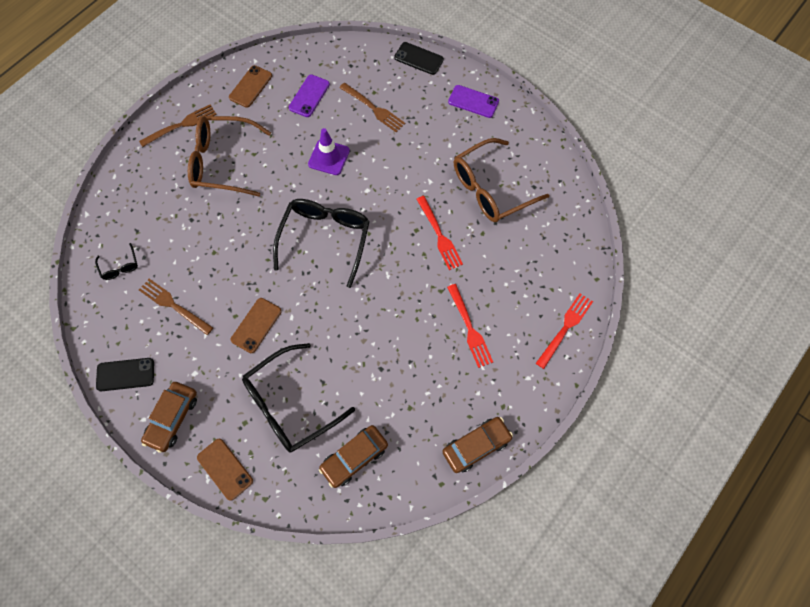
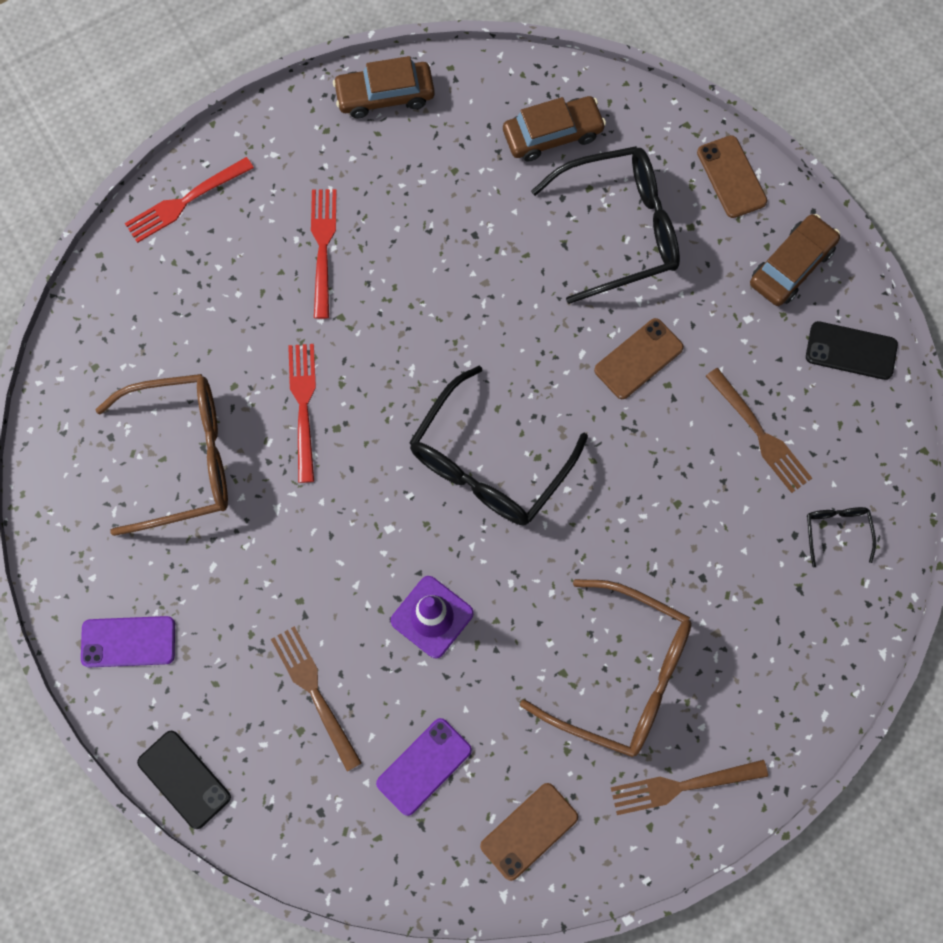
camera: 160 degrees left, 5 degrees up
purple phone [448,85,499,118] -> purple phone turned 45 degrees counterclockwise [81,616,175,667]

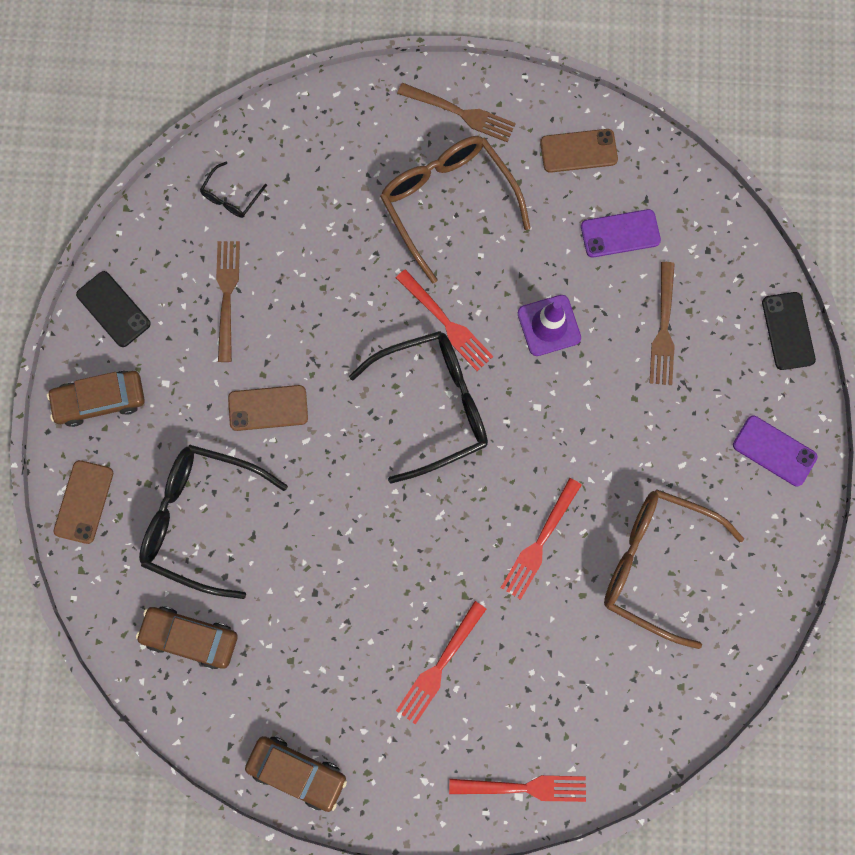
camera: 145 degrees left, 5 degrees up
none -> red fork [396,269,494,371]

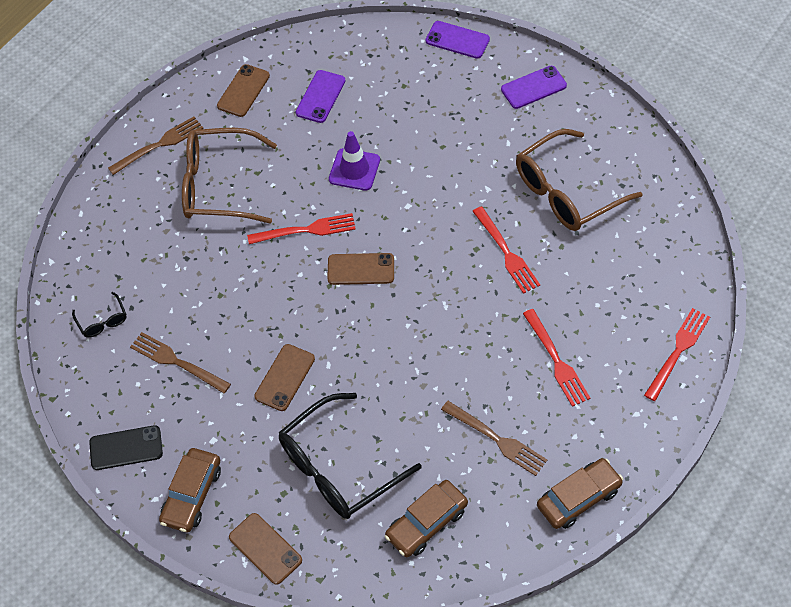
camera: 55 degrees left, 20 degrees down
black glasses [349,331,488,484] -> brown phone [327,253,394,285]
brown fork [649,262,675,385] -> brown fork moved to [441,401,547,476]
black phone [762,292,816,370] -> purple phone [426,21,490,59]

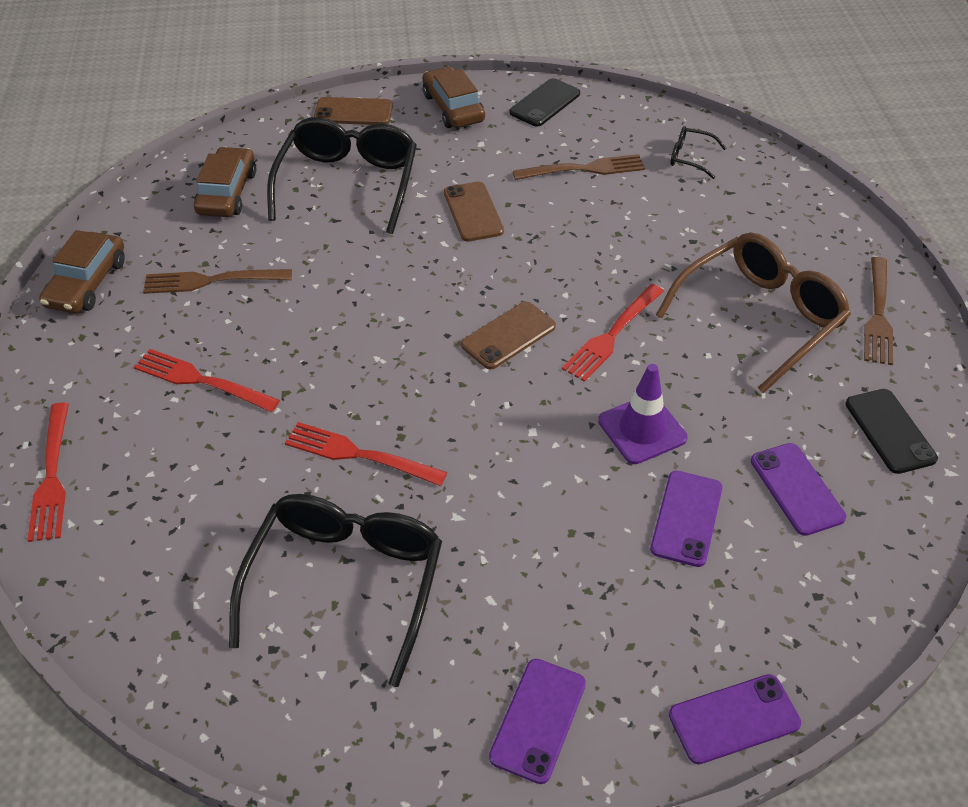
camera: 135 degrees right, 10 degrees down
brown phone [217,64,270,117] -> black phone [845,389,938,474]
brown glasses [516,129,643,231] -> black glasses [229,494,442,687]
none -> purple phone [650,471,722,567]

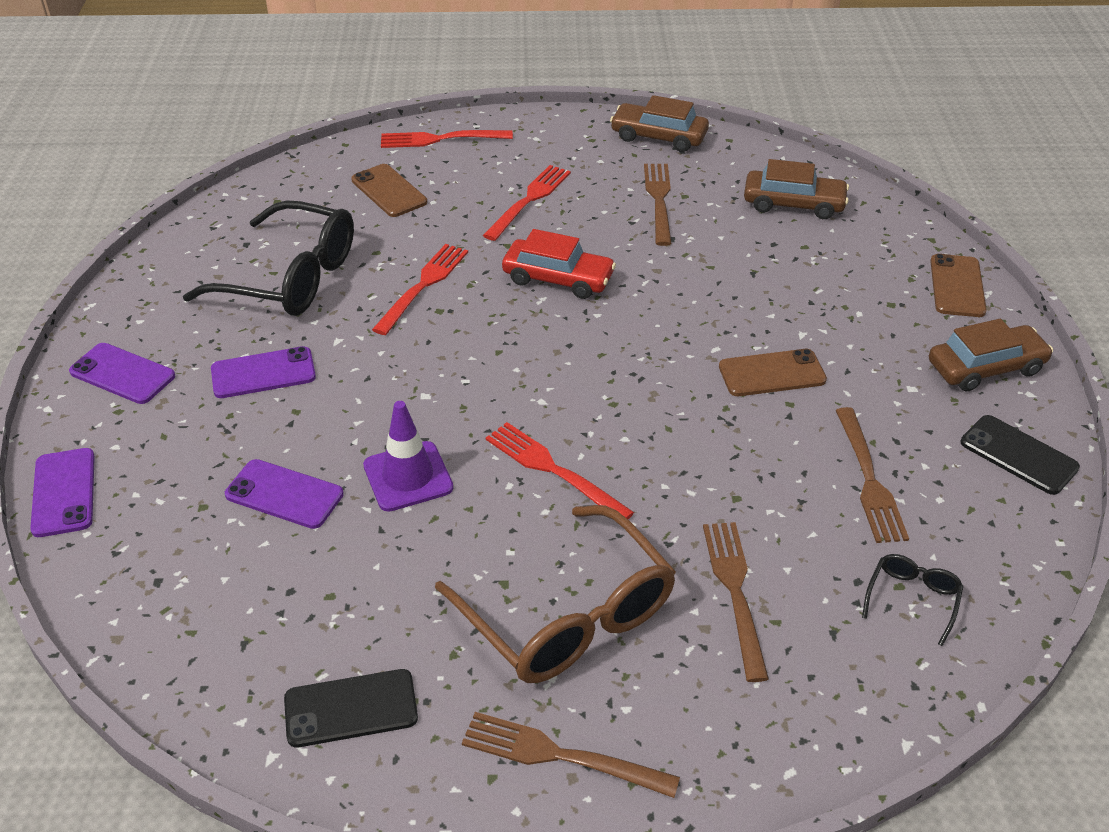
camera: 95 degrees right, 5 degrees down
black glasses [267,117,417,234] -> none
brown phone [461,302,556,369] -> brown phone moved to [351,164,427,217]
purple phone [751,443,846,536] -> purple phone moved to [211,346,316,398]
none -> red car [502,229,616,299]
none -> brown fork [703,522,769,682]

